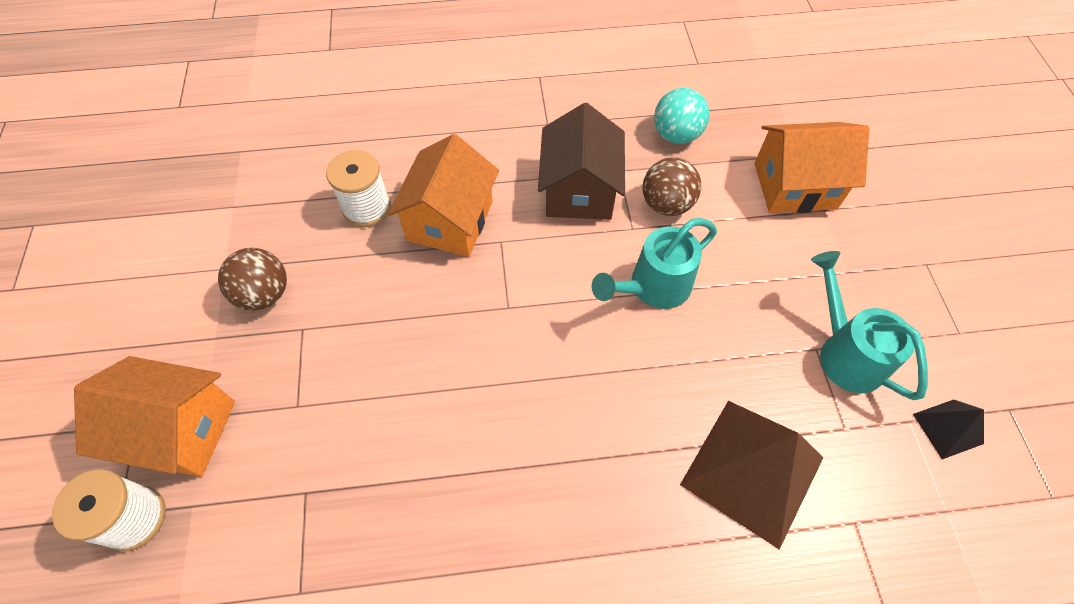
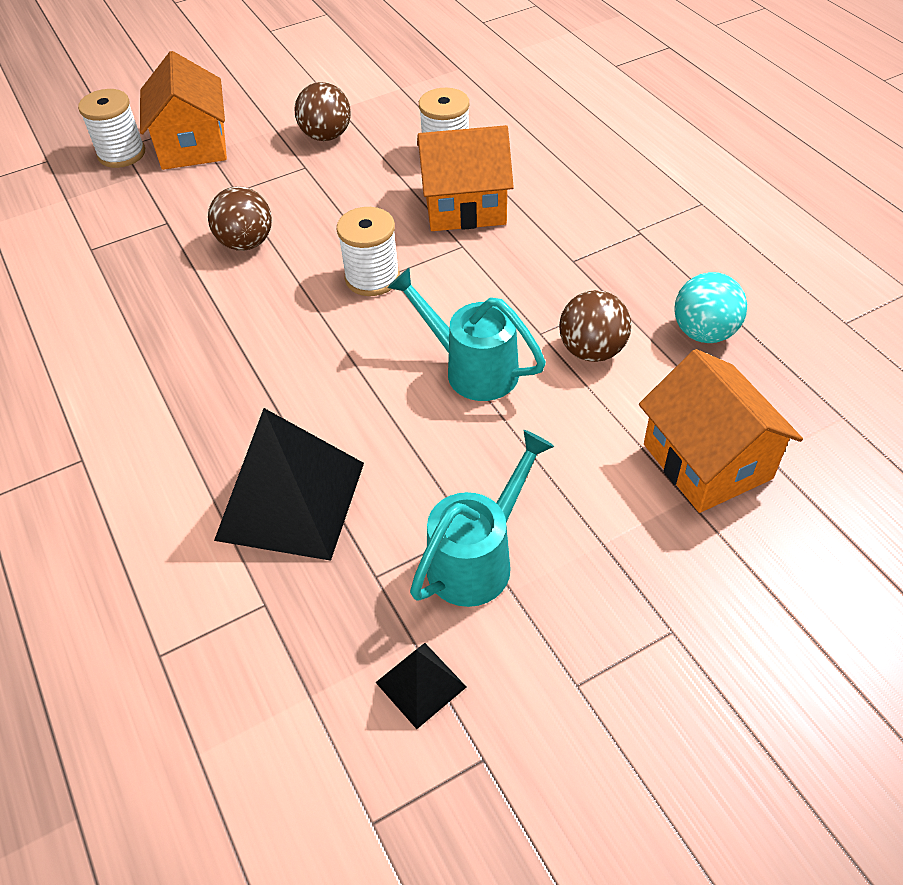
camera: 70 degrees right, 10 degrees down
brown house [538,103,625,220] -> none
brown pyramid [680,401,823,550] -> black pyramid [214,408,364,561]
none -> brown ball [208,186,272,251]
none -> white spool [337,207,400,296]

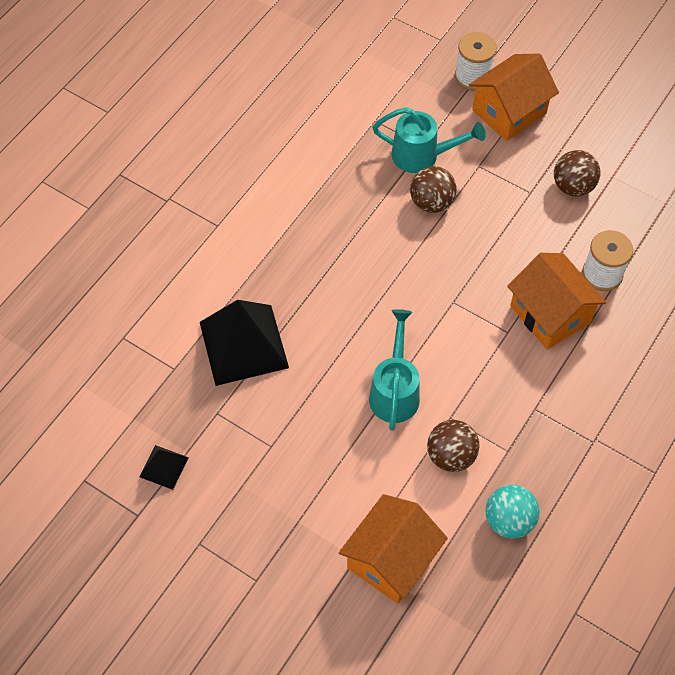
camera: 60 degrees right, 10 degrees up
white spool [337,207,400,296] -> none
turquoise watering can [410,430,554,607] -> turquoise watering can moved to [372,107,486,173]

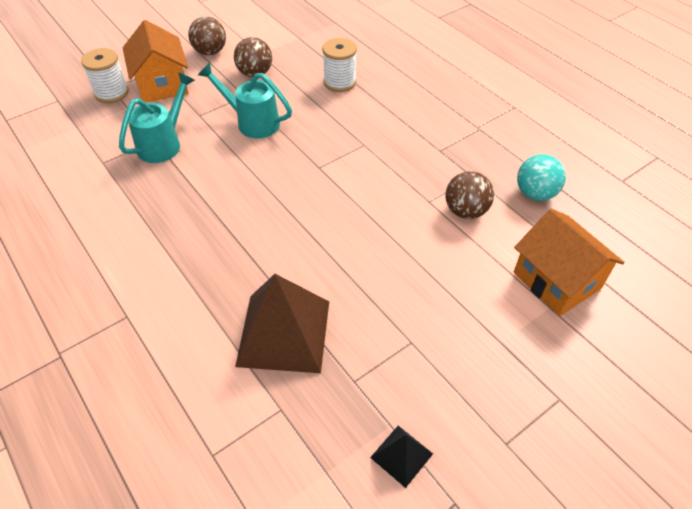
camera: 70 degrees left, 10 degrees down
black pyramid [200,300,289,386] -> brown pyramid [235,274,329,373]
turquoise watering can [369,309,420,431] -> turquoise watering can moved to [198,63,292,138]
brown ball [410,166,457,213] -> brown ball moved to [188,16,226,55]
orange house [507,253,606,350] -> none

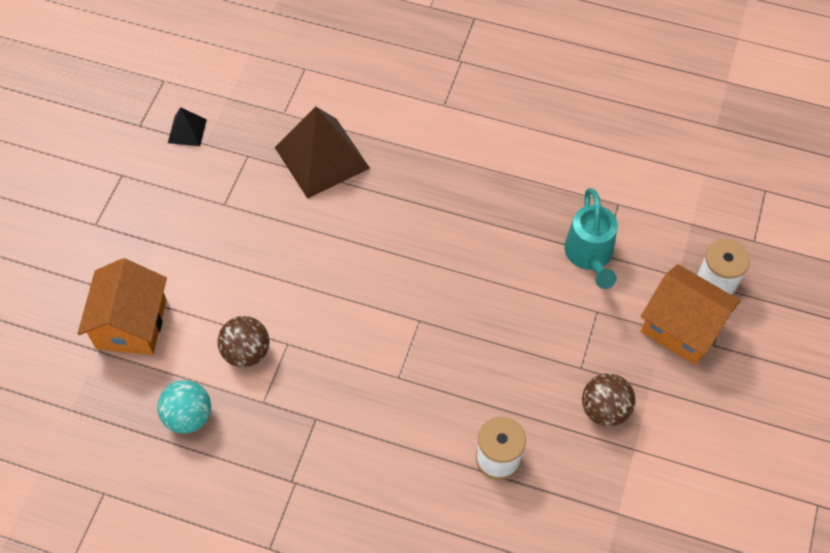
camera: 145 degrees right, 10 degrees up
brown ball [188,16,226,55] -> none
turquoise watering can [198,63,292,138] -> none
orange house [514,208,625,316] -> orange house turned 75 degrees clockwise [77,258,167,355]

